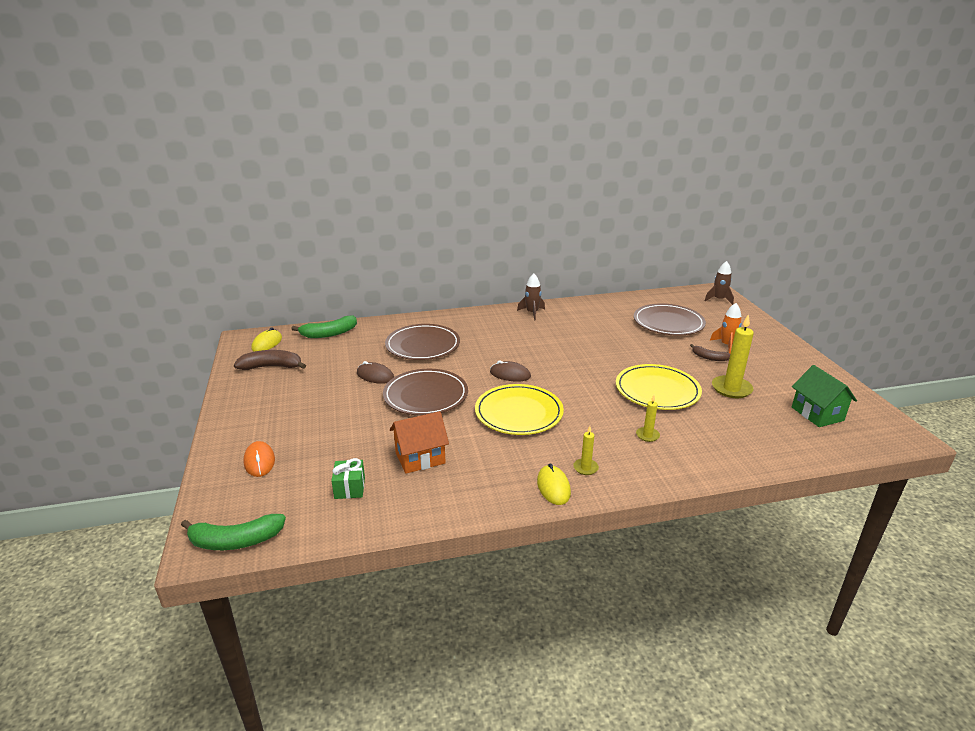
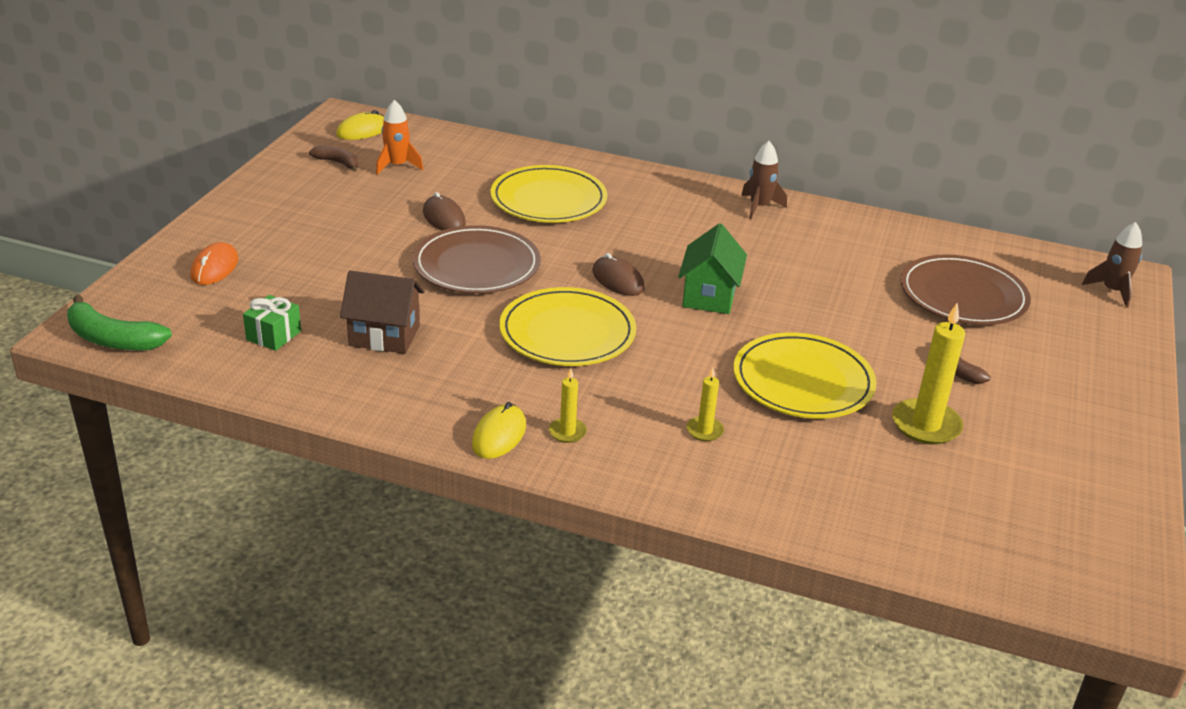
camera: 30 degrees right, 5 degrees up
brown banana [234,350,306,370] -> brown banana [309,145,358,172], size x0.61
green banana [292,315,357,338] -> none
brown plate [385,324,460,360] -> yellow plate [491,165,607,223]
orange house [390,411,449,474] -> brown house [340,271,424,354]
orange rocket [710,303,742,354] -> orange rocket moved to [376,100,423,175]
green house [792,365,857,427] -> green house moved to [678,223,747,314]

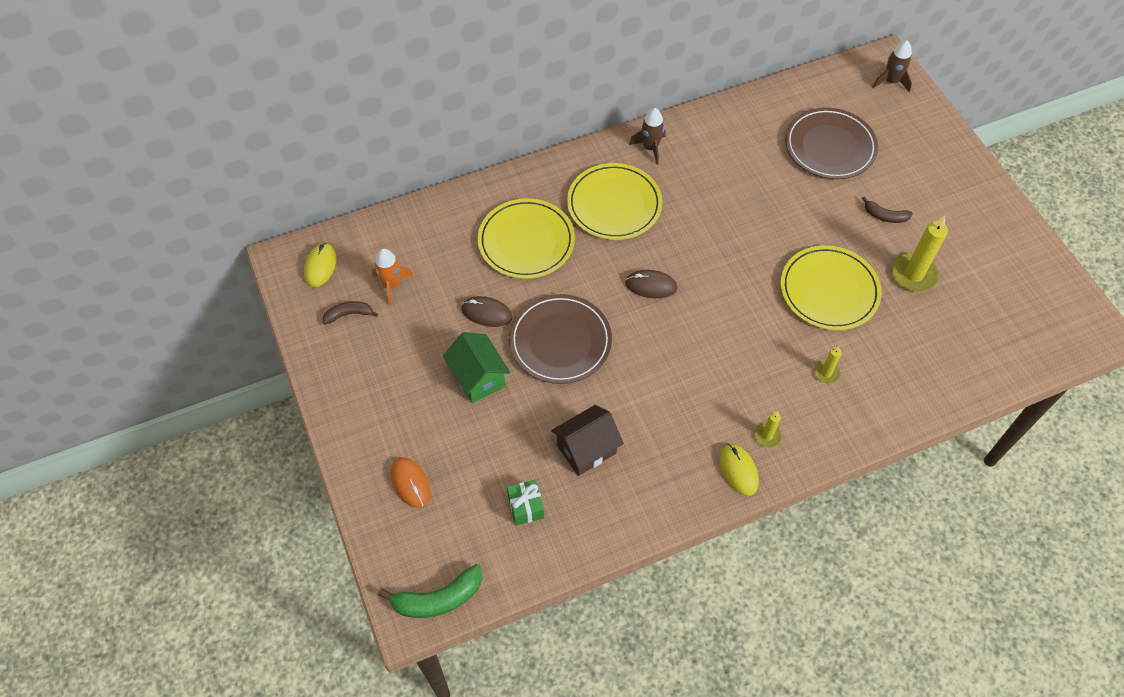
camera: 40 degrees left, 25 degrees up
yellow plate [499,287,636,366] -> yellow plate moved to [567,163,662,240]
green house [678,223,747,314] -> green house moved to [443,332,510,403]

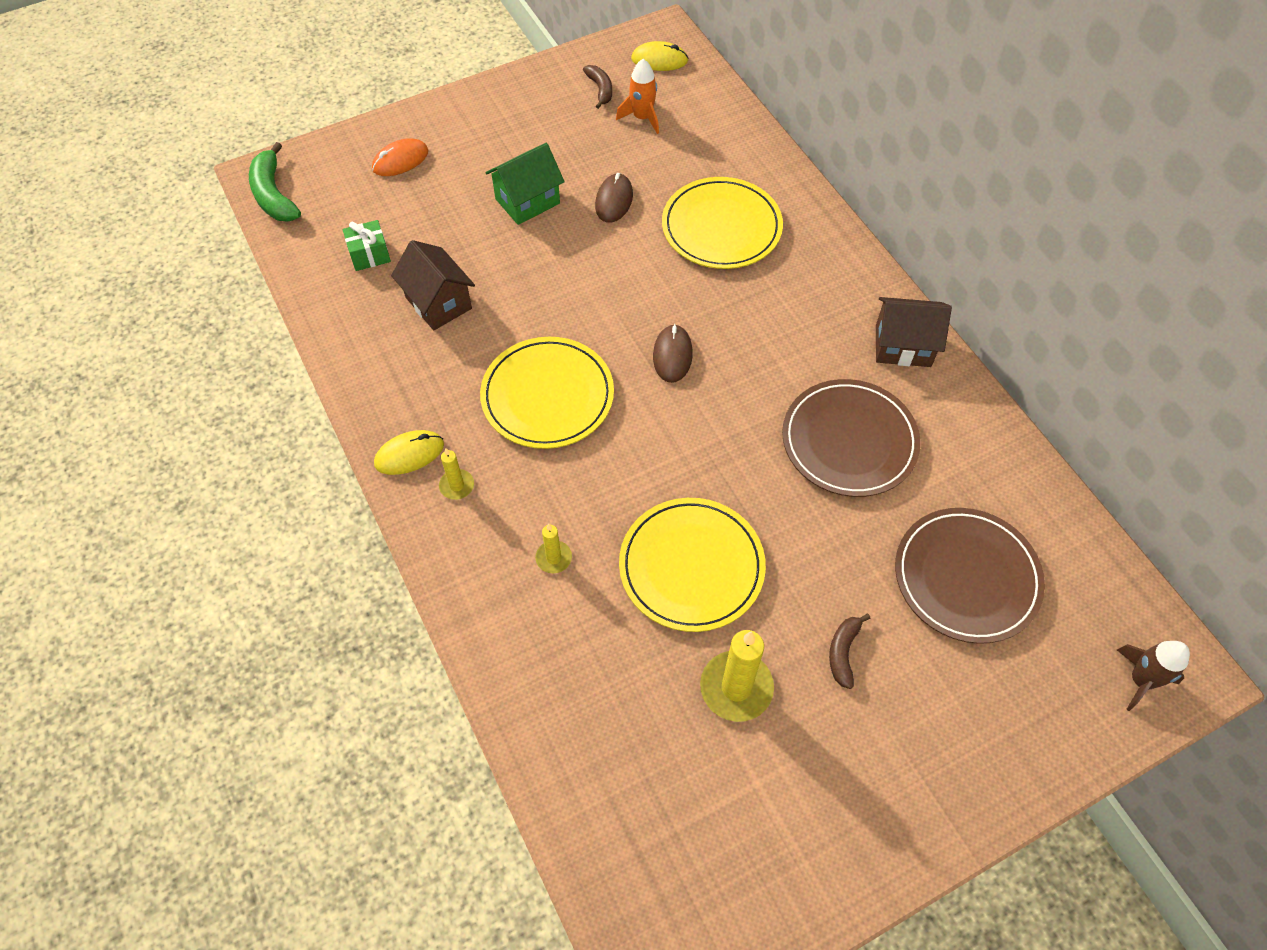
camera: 85 degrees right, 0 degrees up
brown plate [509,294,612,384] -> brown plate moved to [782,379,921,497]
yellow plate [567,163,662,240] -> yellow plate moved to [480,337,614,449]
brown rocket [629,108,666,165] -> brown house [876,297,952,367]

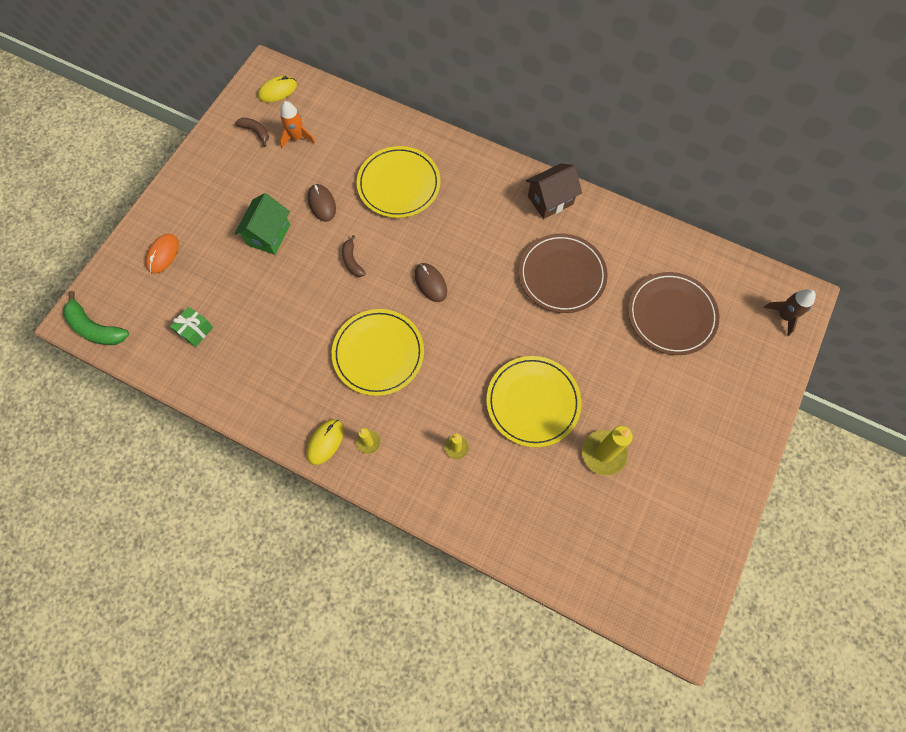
camera: 35 degrees left, 10 degrees up
brown house [391,240,475,331] -> none
brown banana [829,614,870,689] -> brown banana moved to [342,235,366,277]

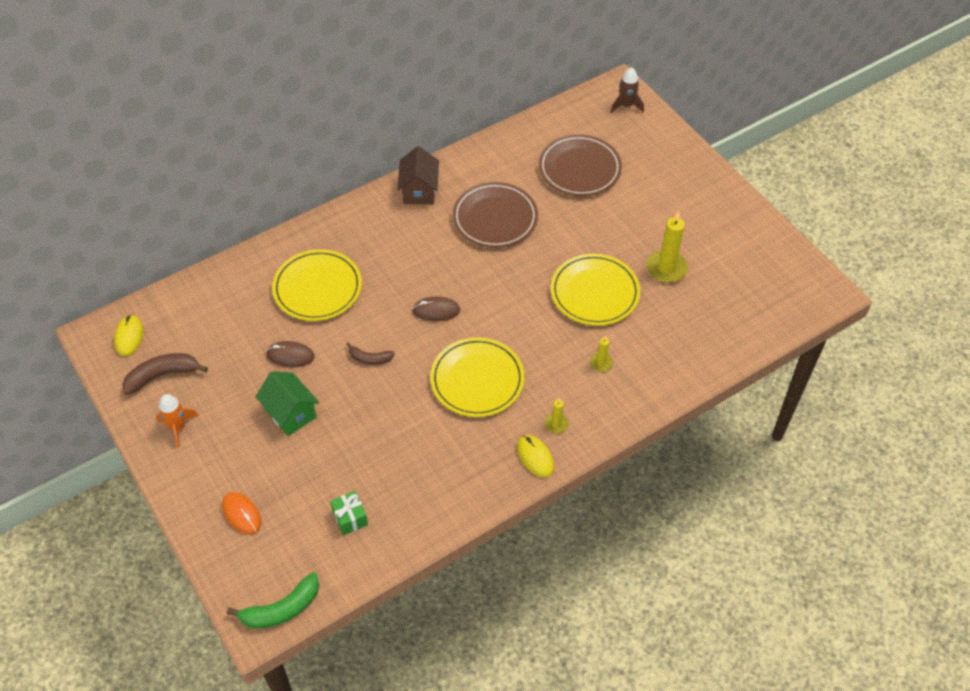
camera: 60 degrees left, 15 degrees down
brown banana [235,118,269,147] -> brown banana [123,353,208,395], size x1.65
orange rocket [280,101,315,148] -> orange rocket moved to [156,394,198,448]

